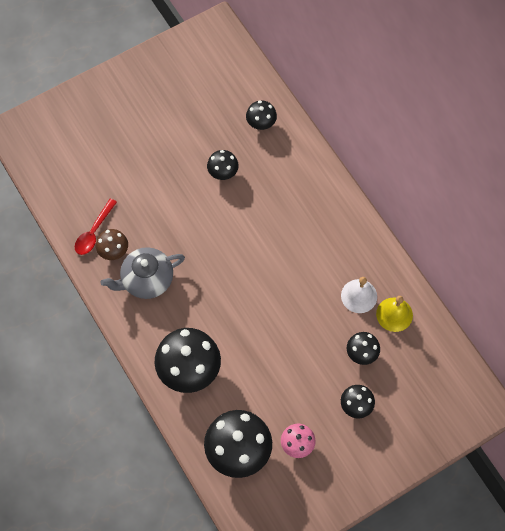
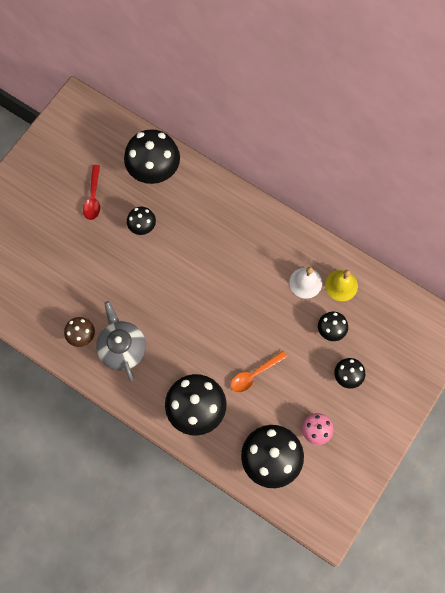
camera: 25 degrees left, 5 degrees up
red spoon [75,199,117,255] -> red spoon moved to [83,165,100,220]
grey teapot [101,247,185,299] -> grey teapot turned 120 degrees clockwise [96,301,146,381]
black mushroom [246,100,277,130] -> black mushroom [124,129,180,184], size x1.93
none -> orange spoon [231,351,287,392]

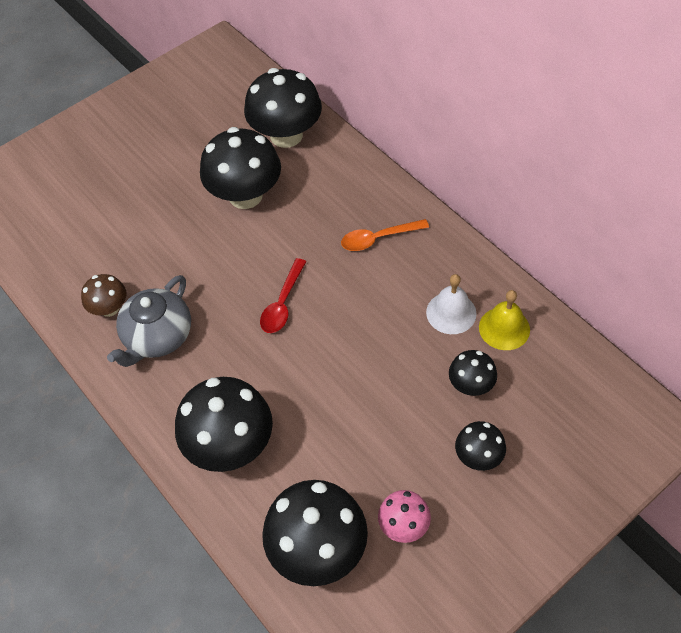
camera: 20 degrees right, 15 degrees down
red spoon [83,165,100,220] -> red spoon moved to [260,258,306,333]
grey teapot [96,301,146,381] -> grey teapot turned 150 degrees counterclockwise [107,275,191,367]
black mushroom [127,207,156,235] -> black mushroom [200,127,281,209], size x1.93
orange spoon [231,351,287,392] -> orange spoon moved to [341,219,429,251]

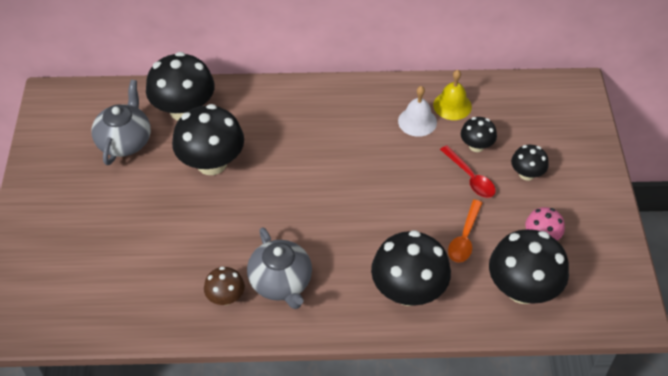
camera: 55 degrees left, 5 degrees down
red spoon [260,258,306,333] -> red spoon moved to [440,145,496,198]
orange spoon [341,219,429,251] -> orange spoon moved to [448,200,482,263]
none -> grey teapot [91,80,151,165]

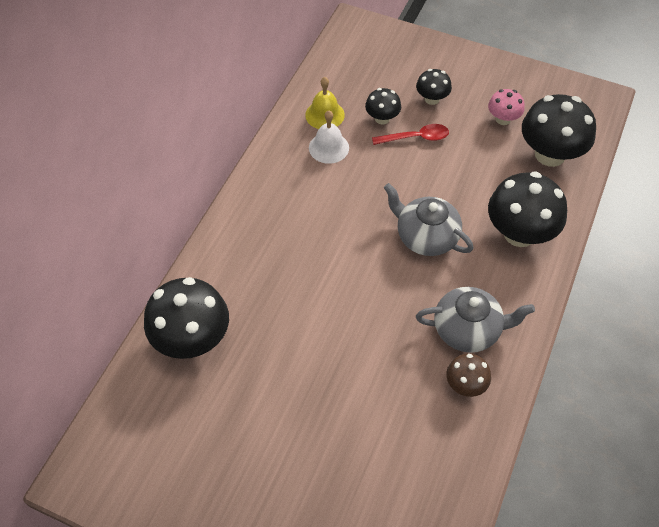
camera: 65 degrees left, 5 degrees up
grey teapot [91,80,151,165] -> grey teapot moved to [384,183,474,256]
black mushroom [172,104,244,175] -> none
orange spoon [448,200,482,263] -> none

